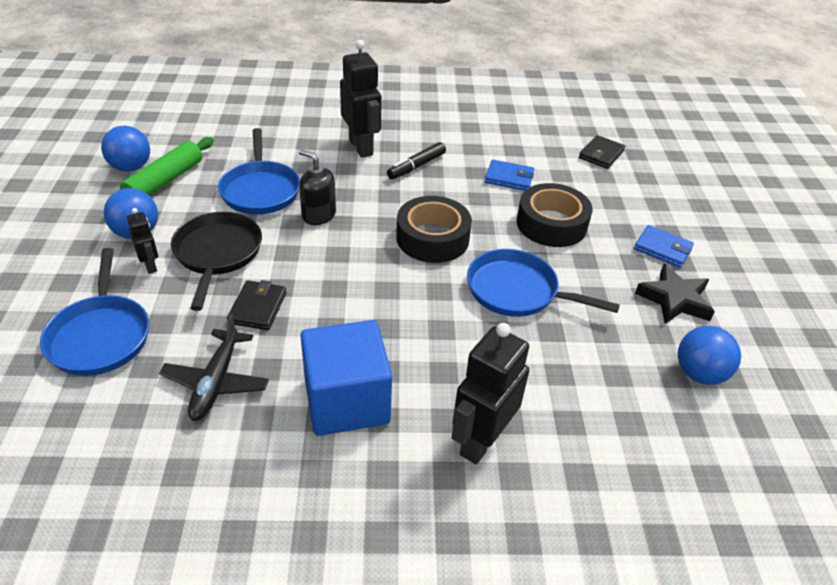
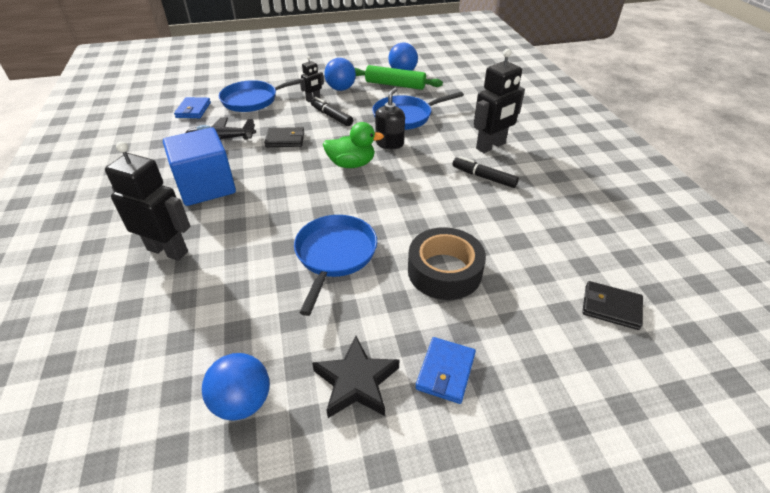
camera: 80 degrees right, 0 degrees up
black pan [171,212,262,311] -> black marker [311,97,353,126]
black tape [396,196,472,263] -> none
blue wallet [485,160,534,191] -> blue wallet moved to [174,97,211,118]
none -> green duck [323,122,384,168]

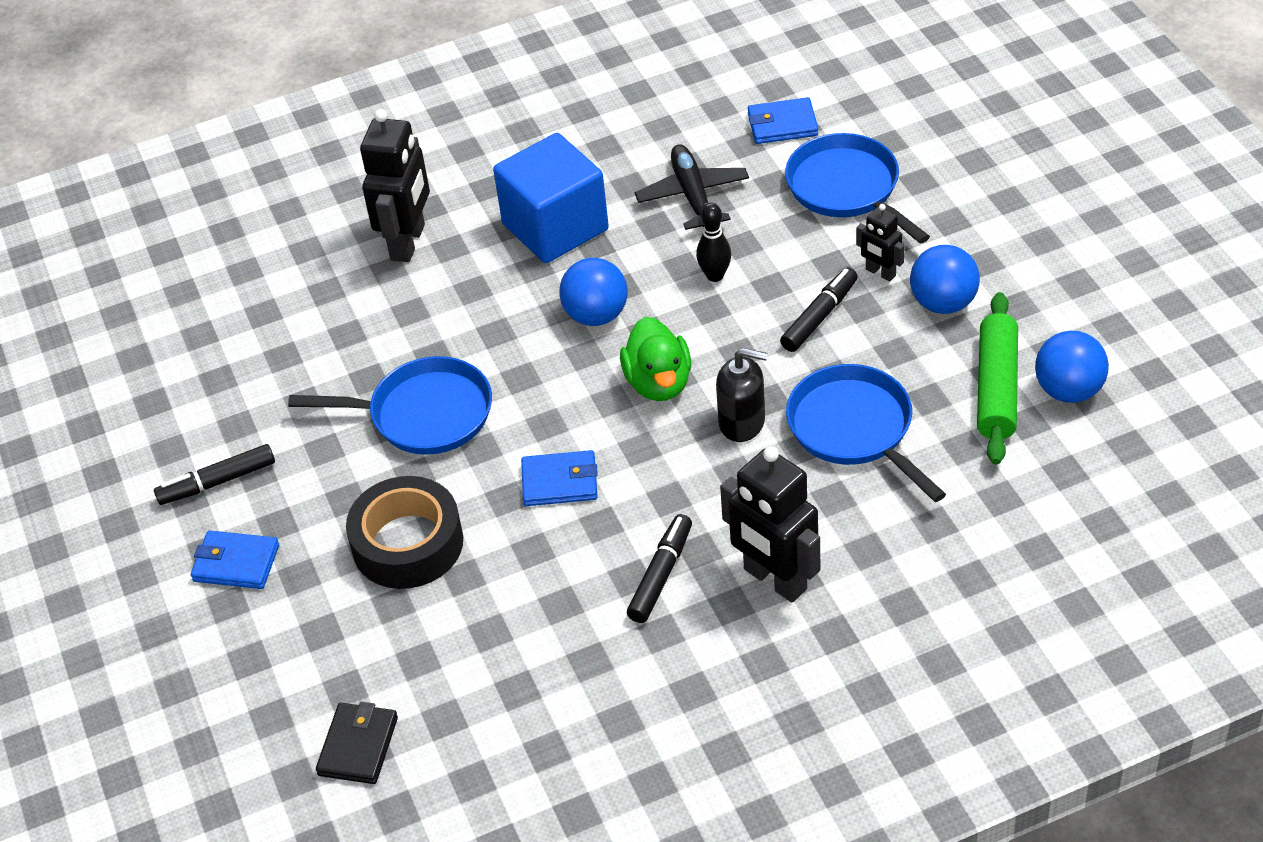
camera: 85 degrees right, 5 degrees up
blue ball [202,353,270,421] -> blue ball moved to [559,258,628,326]
black wallet [264,127,304,147] -> black bowling pin [696,203,731,282]
black star [312,336,399,418] -> black marker [154,444,275,505]
none -> blue wallet [521,450,598,506]

